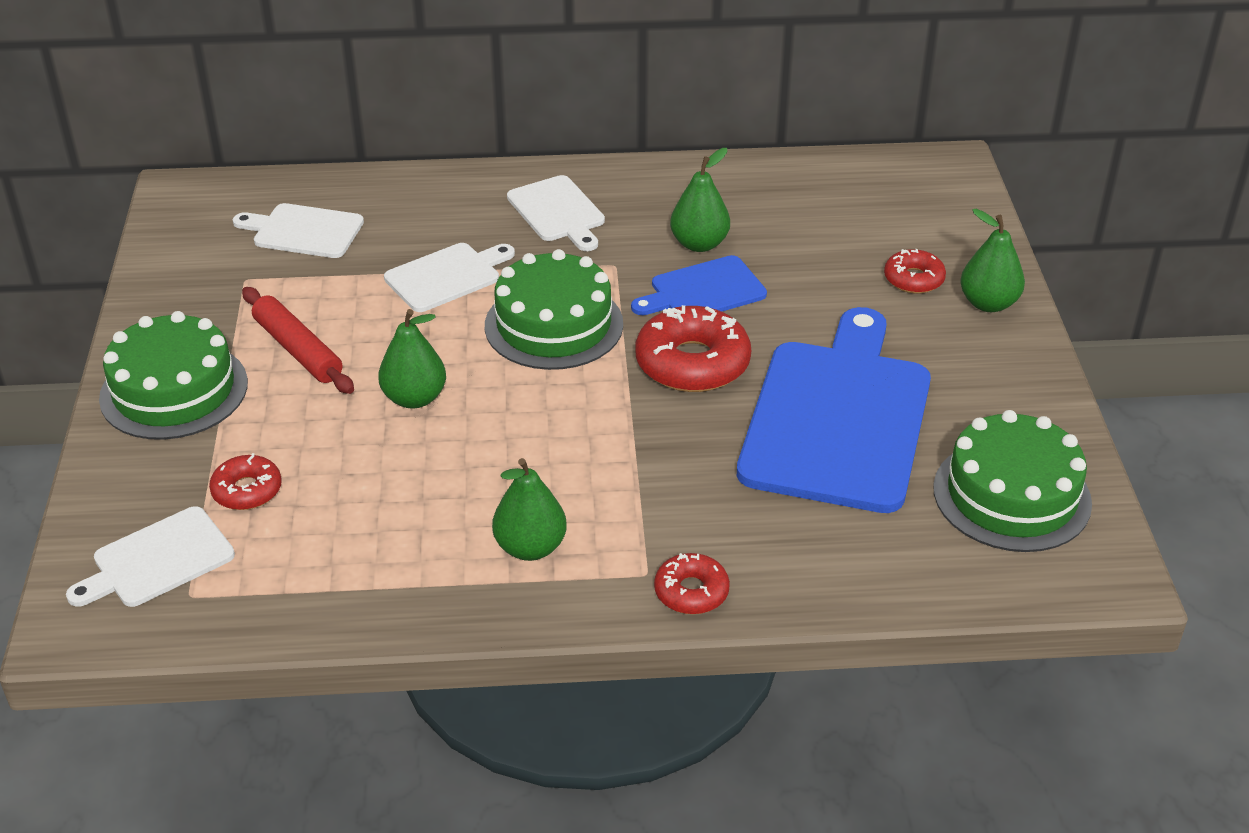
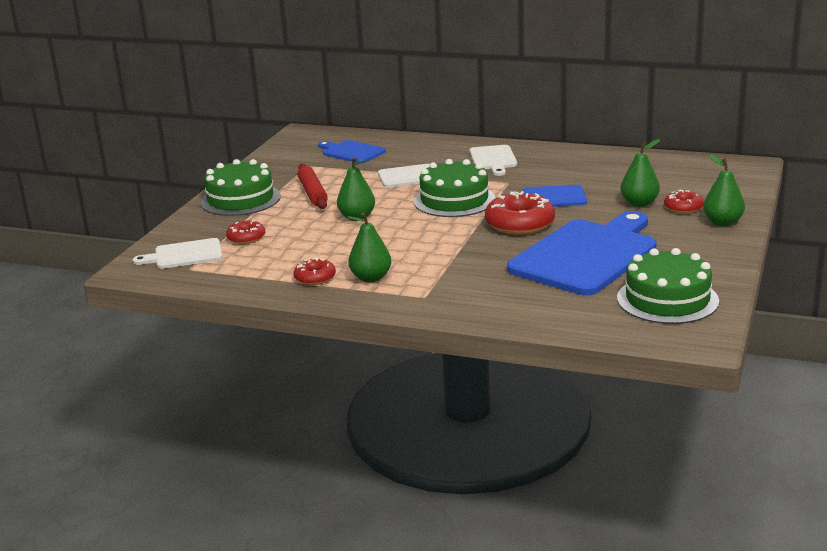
camera: 25 degrees right, 15 degrees down
white cutting board [233,203,364,258] -> blue cutting board [318,140,386,163]
red donut [654,553,730,614] -> red donut moved to [293,258,336,285]
green pear [670,148,730,252] -> green pear moved to [620,139,660,207]

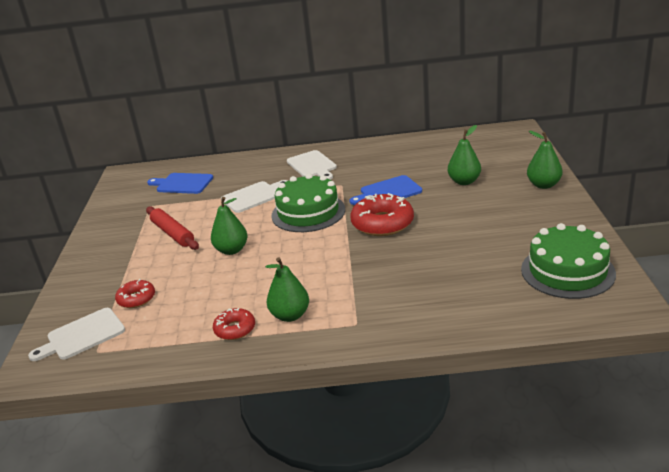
camera: 20 degrees left, 5 degrees up
green cake [201,159,281,216] -> none
blue cutting board [507,211,657,295] -> none
red donut [664,190,704,214] -> none

